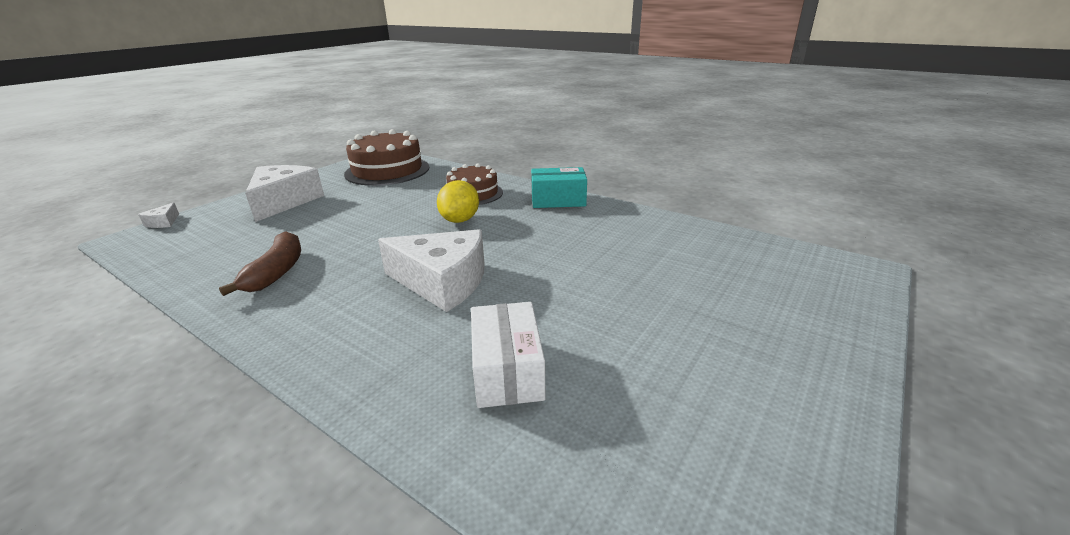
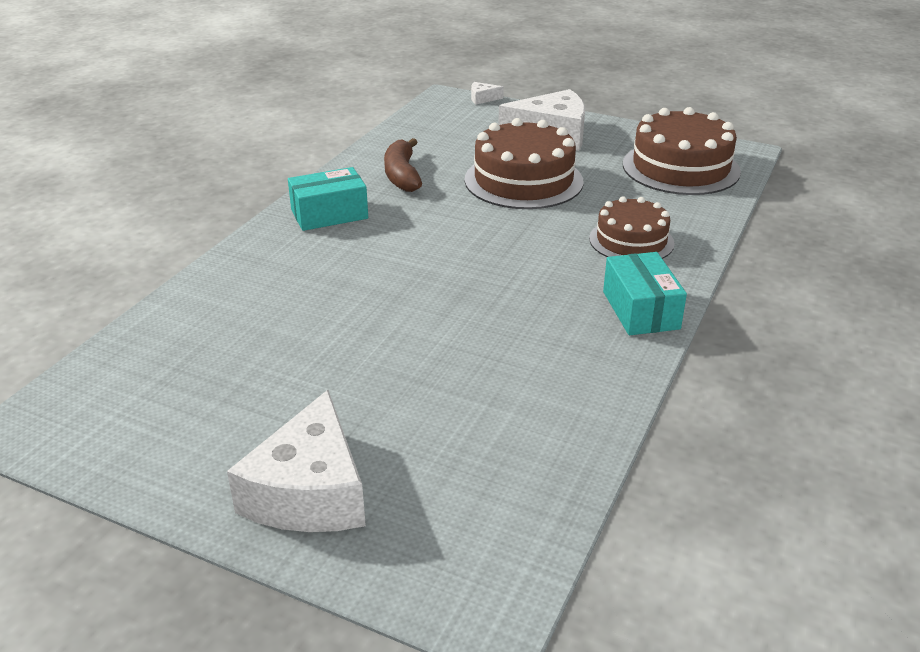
camera: 80 degrees right, 5 degrees up
brown banana [219,231,301,296] -> brown banana turned 90 degrees clockwise [384,138,422,192]
white cheese [378,229,484,312] -> white cheese moved to [227,390,366,532]
yellow lemon [437,180,479,223] -> none
white box [471,302,546,408] -> none
none -> turquoise box [288,167,368,231]
none -> brown cake [464,118,584,209]

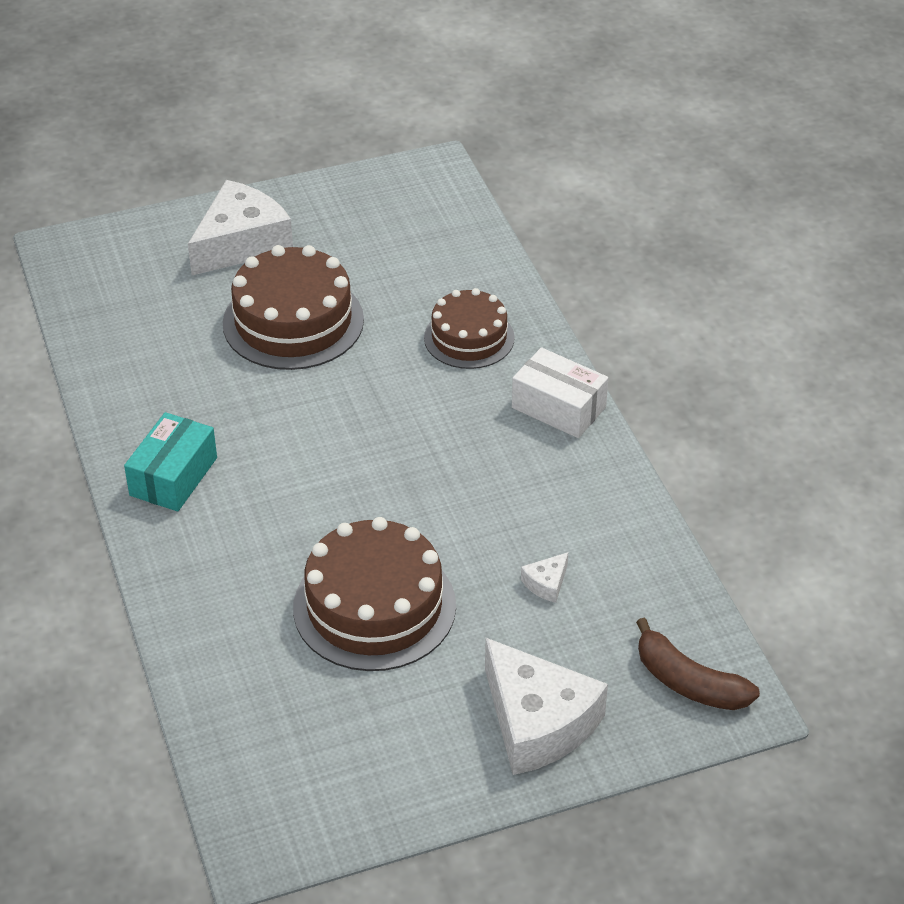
camera: 45 degrees left, 10 degrees up
brown banana [384,138,422,192] -> brown banana moved to [636,618,760,710]
white cheese [471,82,504,105] -> white cheese moved to [521,552,568,603]
turquoise box [603,252,687,335] -> white box [512,347,608,438]
brown cake [623,107,741,195] -> brown cake moved to [293,517,456,671]

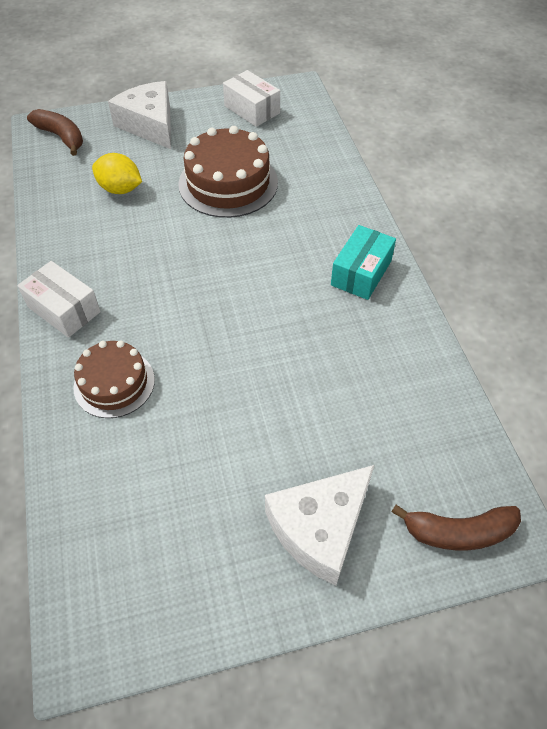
camera: 175 degrees left, 10 degrees up
brown cake [223,245,364,370] -> none
white cheese [521,552,568,603] -> yellow lemon [92,153,142,194]
none -> white box [223,70,280,127]
none -> brown banana [392,505,521,550]

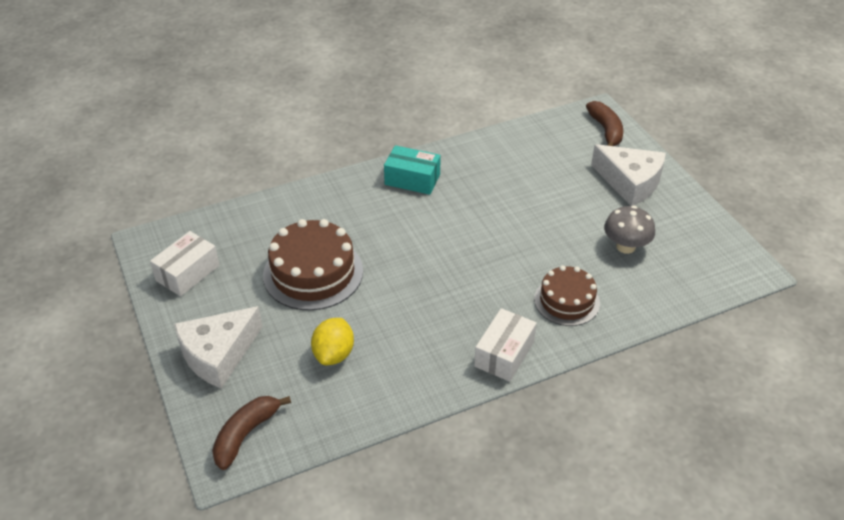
camera: 100 degrees left, 10 degrees down
none -> grey mushroom [604,206,655,254]

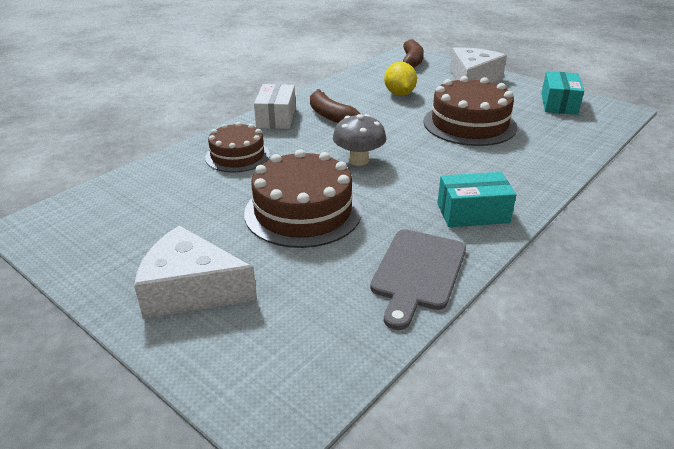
camera: 155 degrees right, 10 degrees down
white box [150,231,219,296] -> turquoise box [541,71,584,115]
brown banana [586,101,623,146] -> brown banana moved to [310,89,361,123]
grey mushroom [604,206,655,254] -> grey mushroom moved to [333,114,386,166]
none -> brown cake [244,149,362,248]
none -> grey cutting board [370,229,466,330]

